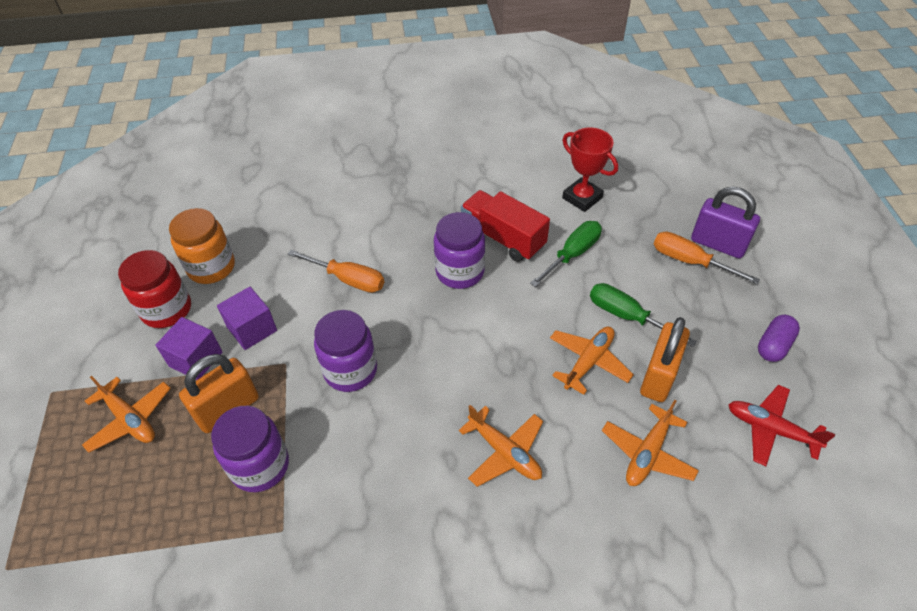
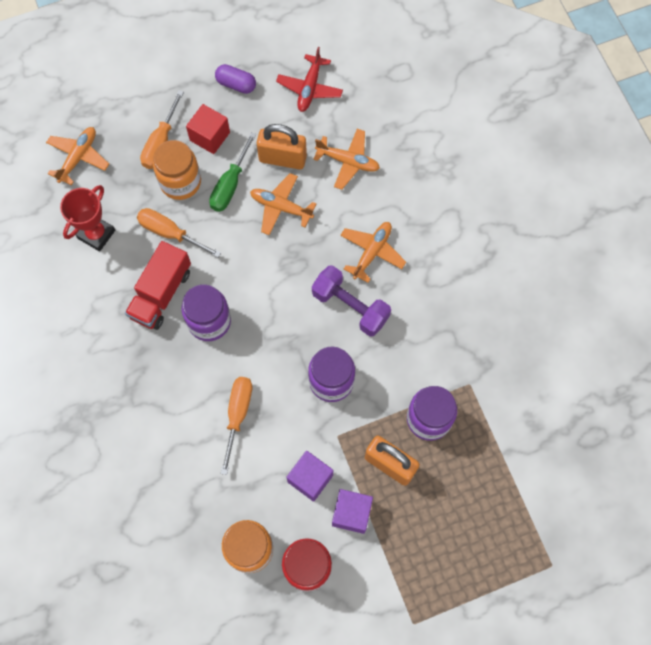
camera: 105 degrees left, 20 degrees up
orange plane [82,376,171,452] -> orange plane moved to [46,127,109,186]
green screwdriver [530,221,602,287] -> orange screwdriver [137,208,221,258]
purple padlock [691,187,760,259] -> none
none -> orange jar [153,140,201,200]
none -> red cube [186,104,230,154]
none -> purple dumbbell [312,265,391,337]

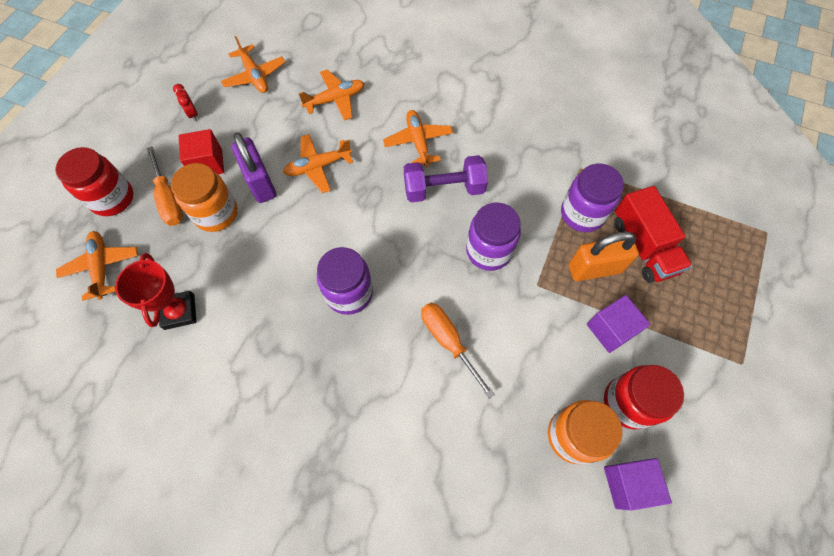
camera: 45 degrees left, 5 degrees down
red truck [125,241,191,330] -> red truck moved to [614,186,692,283]
orange screwdriver [137,208,221,258] -> none
green screwdriver [209,132,257,212] -> purple padlock [231,132,276,203]
purple capsule [215,64,256,94] -> red clock [173,84,198,121]
orange padlock [257,124,307,170] -> none
red plane [276,47,343,112] -> orange plane [221,36,285,93]
purple cube [286,451,333,502] -> purple cube moved to [604,458,672,511]
none -> red jar [55,147,134,216]

